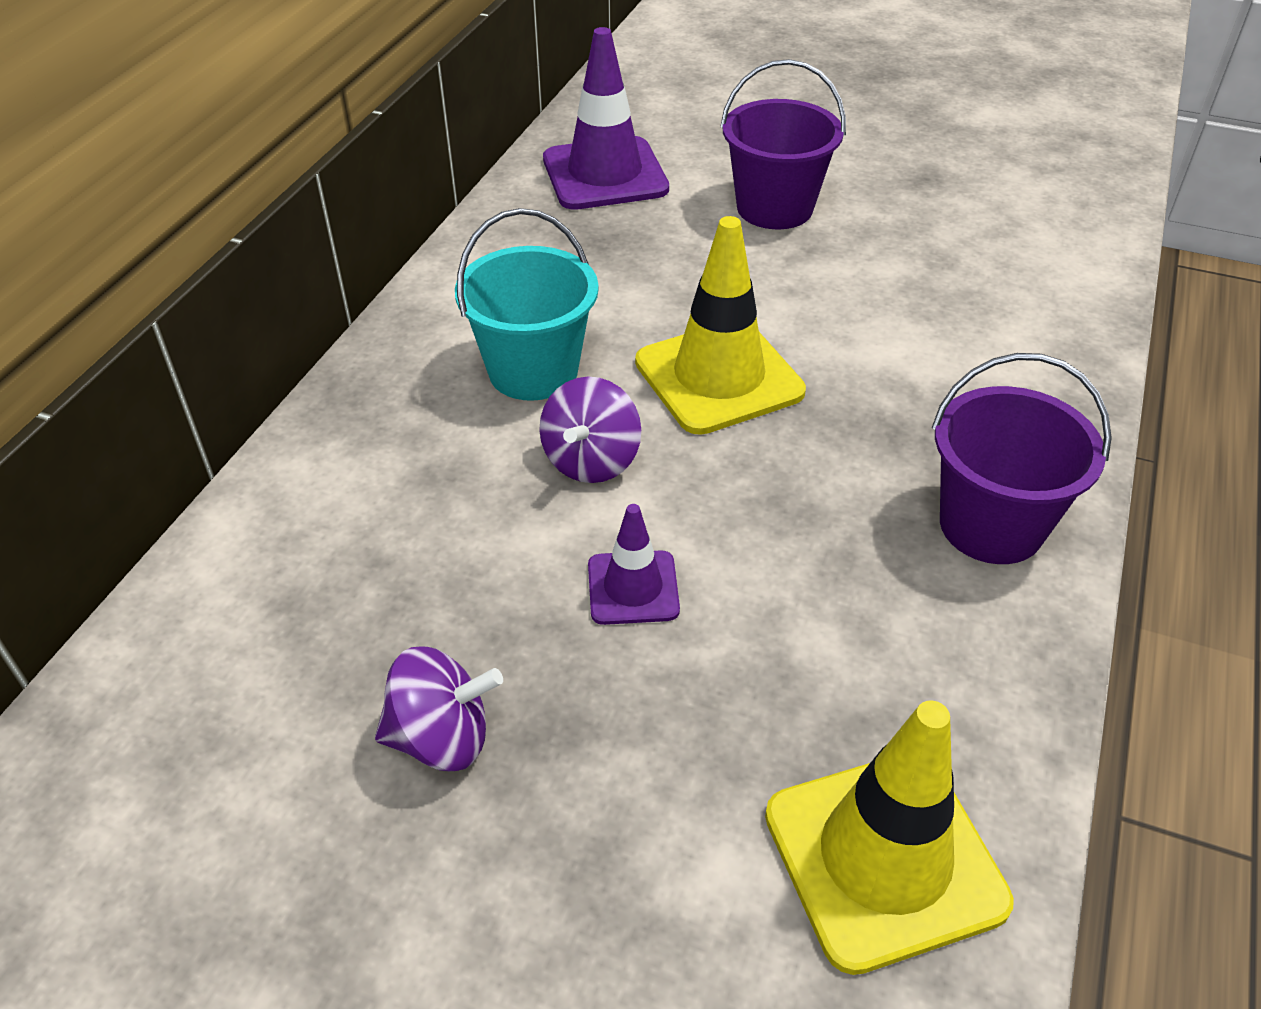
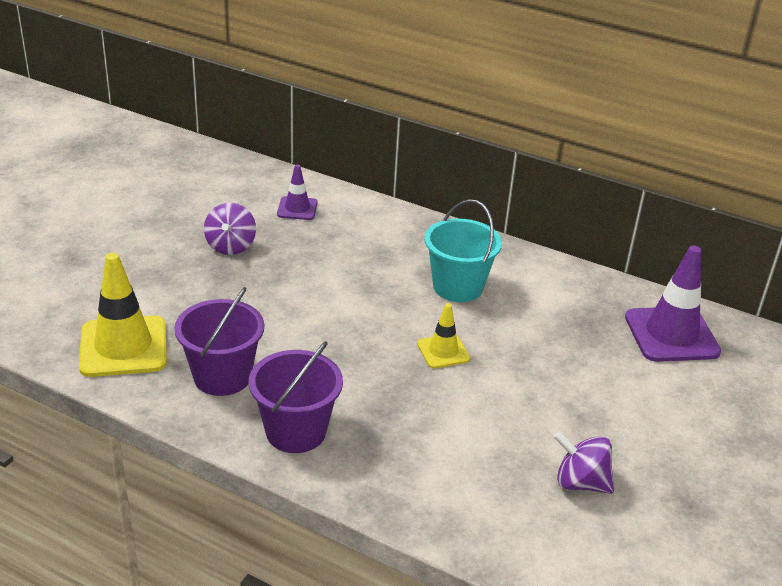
camera: 95 degrees right, 10 degrees down
purple spinning top [539,377,641,483] -> purple spinning top moved to [554,431,614,494]
purple traffic cone [588,504,680,625] -> purple traffic cone moved to [277,165,318,220]
yellow traffic cone [635,216,806,435] -> yellow traffic cone [417,303,470,368], size x0.54
purple bucket [720,59,846,229] -> purple bucket moved to [174,287,264,396]

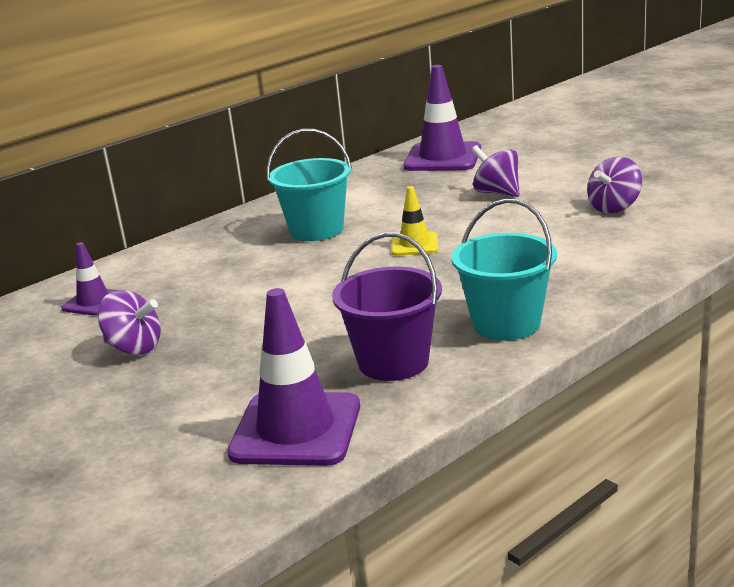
camera: 65 degrees left, 10 degrees down
yellow traffic cone [79,253,167,377] -> purple traffic cone [227,288,360,466]
purple bucket [249,341,343,453] -> turquoise bucket [451,199,557,340]
none -> purple spinning top [472,145,520,197]

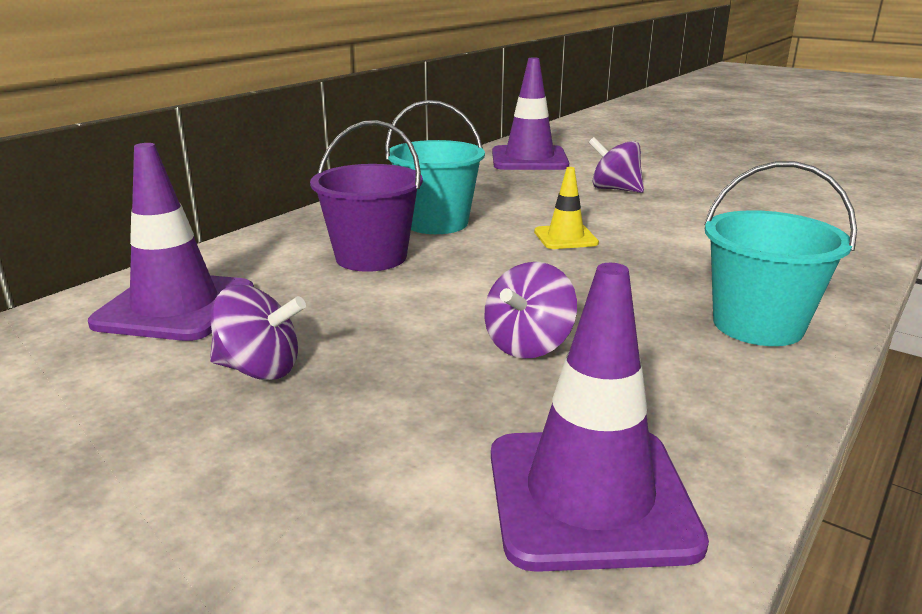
camera: 15 degrees left, 0 degrees up
purple traffic cone [61,242,118,316] -> purple traffic cone [88,143,254,341], size x1.85
purple bucket [332,232,442,381] -> purple bucket moved to [310,120,423,272]
purple spinning top [587,157,642,214] -> purple spinning top moved to [484,262,577,359]

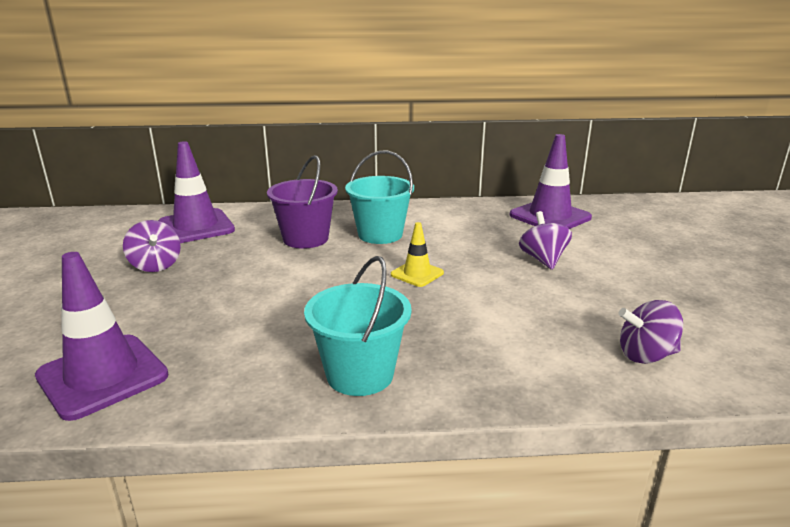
camera: 50 degrees right, 0 degrees up
purple spinning top [484,262,577,359] -> purple spinning top moved to [618,300,683,364]

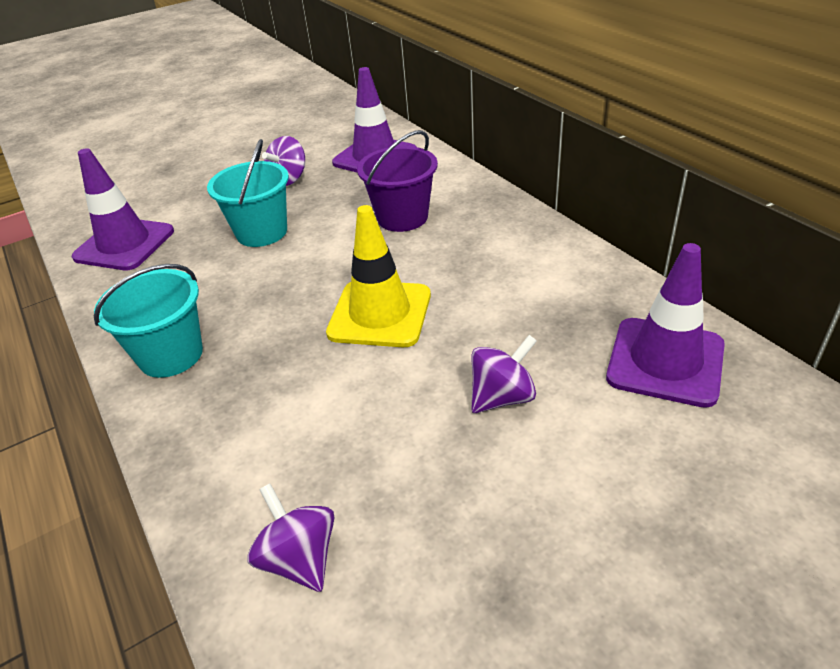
camera: 65 degrees right, 15 degrees up
turquoise bucket [345,151,414,244] -> turquoise bucket moved to [207,139,289,247]
yellow traffic cone [391,222,444,287] -> yellow traffic cone [326,205,431,347], size x1.85

